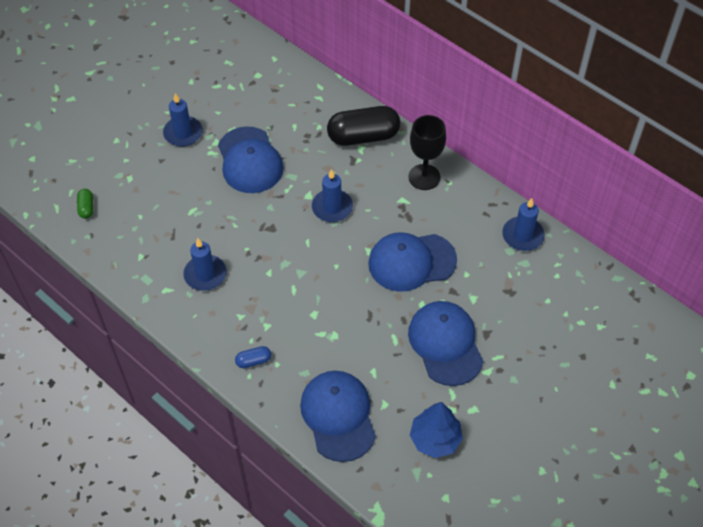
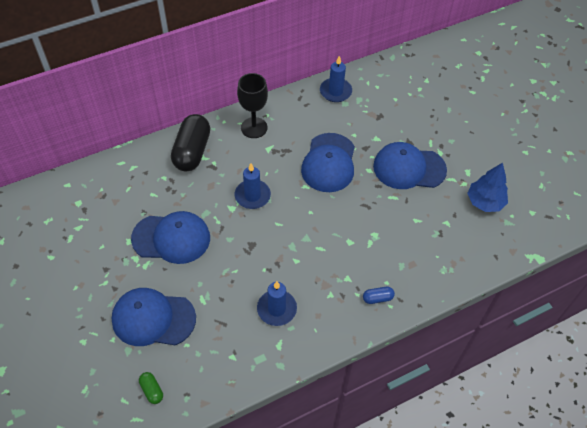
camera: 70 degrees left, 0 degrees up
green capsule [77,189,93,219] -> green capsule turned 45 degrees clockwise [139,372,163,404]
blue candle [163,93,203,147] -> none
blue capsule [235,346,271,368] -> blue capsule turned 75 degrees clockwise [363,287,395,304]
blue cap [300,371,376,462] -> blue cap moved to [111,288,196,346]

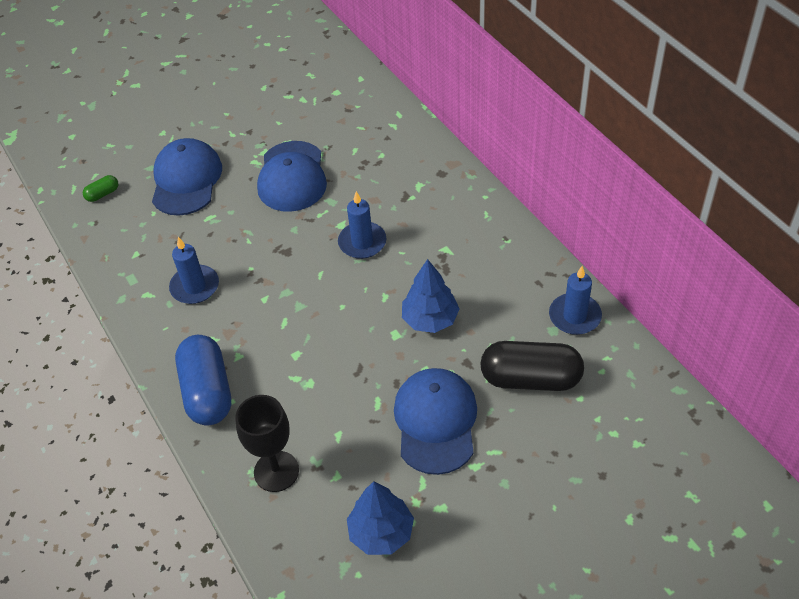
camera: 90 degrees right, 5 degrees down
black capsule [171,114,210,172] -> black capsule moved to [480,341,584,391]
black goblet [237,73,268,138] -> black goblet moved to [235,395,299,492]
blue cap [301,133,355,192] -> blue tree [402,259,459,333]
blue capsule [363,287,395,304] -> blue capsule [175,335,231,425], size x2.29

